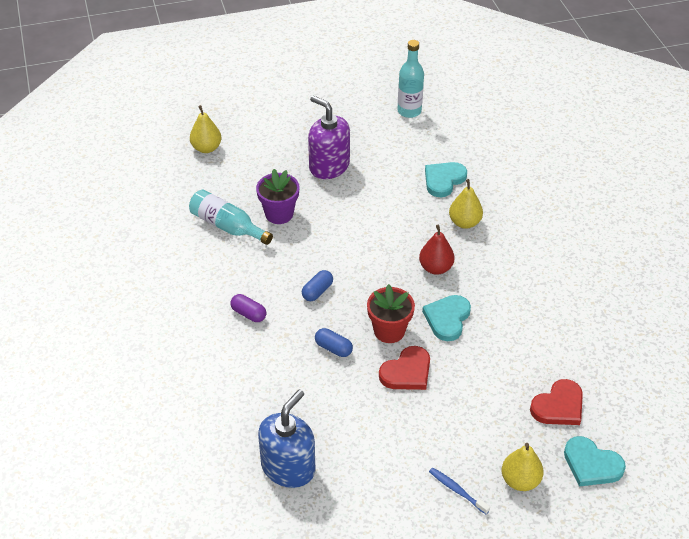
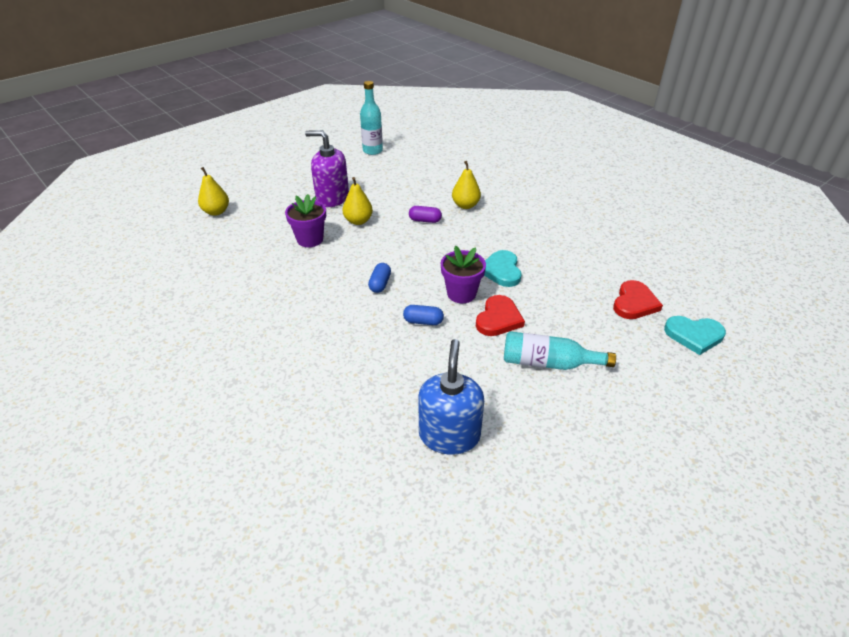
camera: 25 degrees left, 5 degrees down
turquoise bottle [189,190,273,245] -> turquoise bottle moved to [504,331,616,370]
purple capsule [230,294,266,322] -> purple capsule moved to [409,206,442,223]
red flower pot [367,284,415,343] -> purple flower pot [441,245,486,303]
red pear [419,225,454,275] -> none
turquoise heart [425,162,467,197] -> none
blue toothbrush [429,467,490,514] -> none
yellow pear [501,443,544,491] -> yellow pear moved to [343,177,373,225]

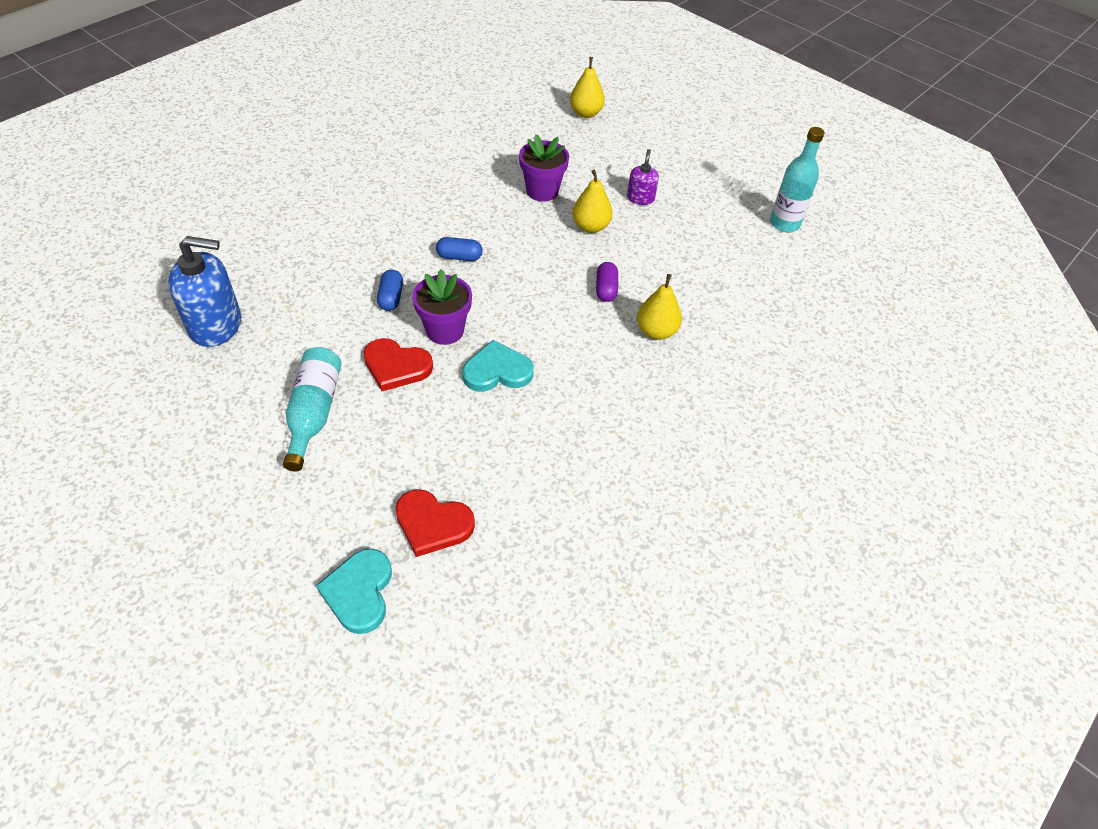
camera: 80 degrees right, 10 degrees up
purple soap dispenser [305,130,349,207] -> purple soap dispenser [627,149,659,205], size x0.52

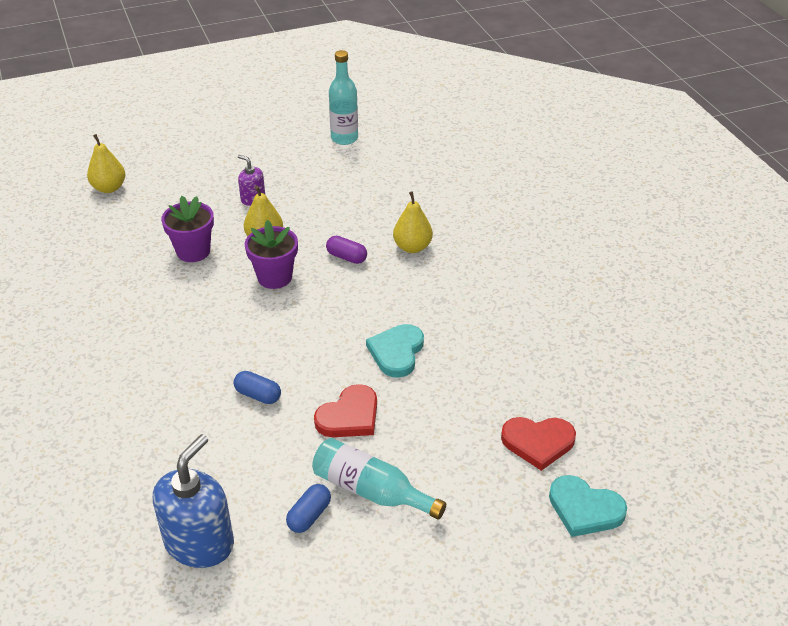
camera: 60 degrees left, 10 degrees down
red heart [395,489,475,557] -> red heart turned 45 degrees clockwise [501,417,576,471]
purple flower pot [412,269,472,345] -> purple flower pot moved to [245,220,298,289]
blue capsule [436,237,483,261] -> blue capsule moved to [286,484,331,533]

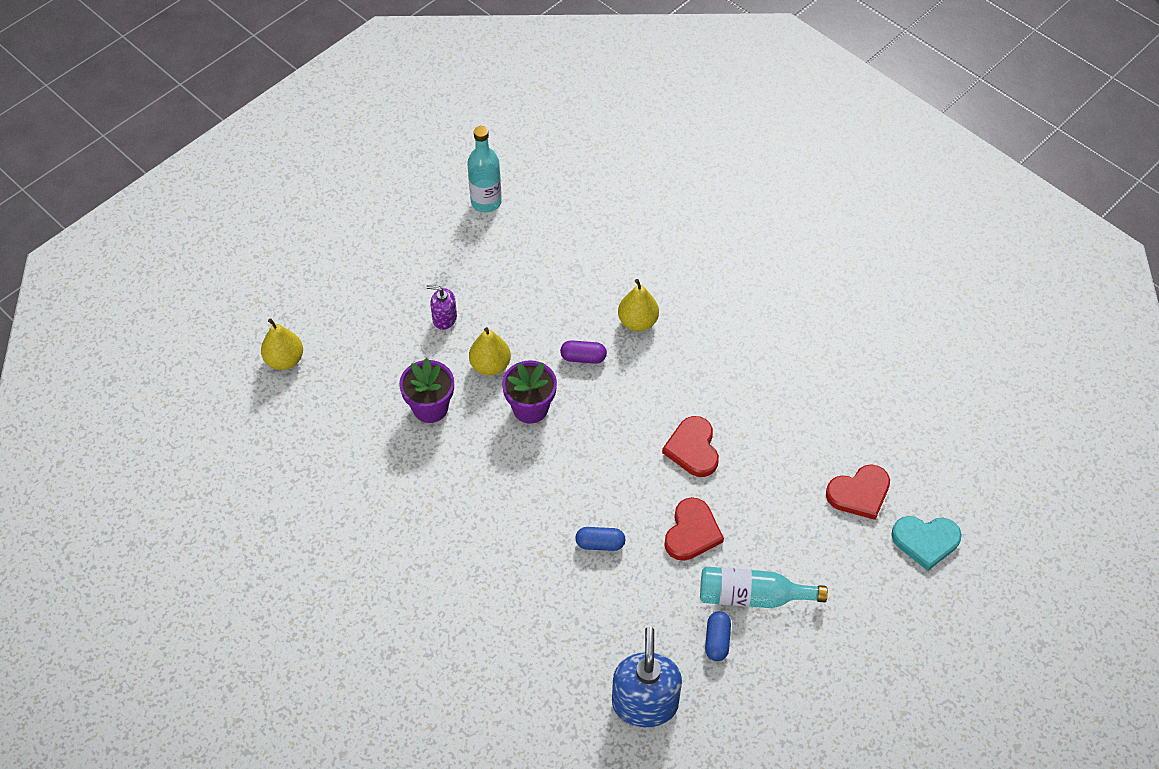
camera: 25 degrees left, 15 degrees up
turquoise heart [366,324,424,378] -> red heart [662,416,719,477]

